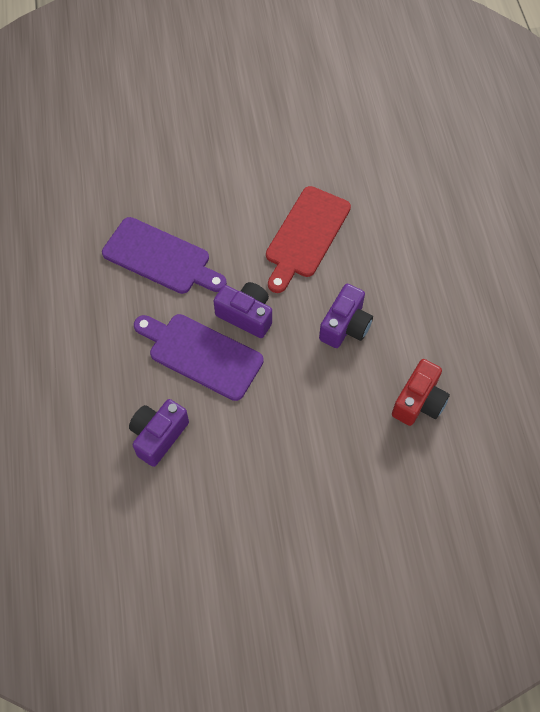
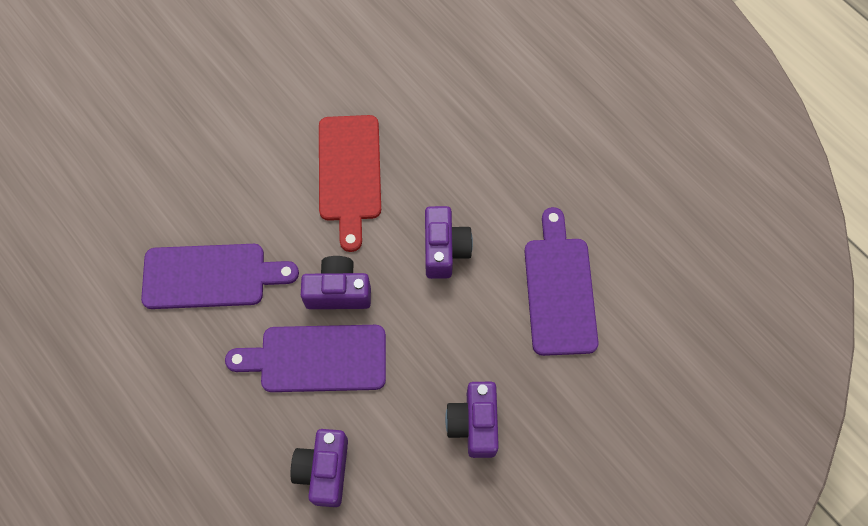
camera: 30 degrees left, 5 degrees up
red camera [392,359,450,426] -> purple cutting board [524,207,599,356]
none -> purple camera [445,382,499,458]

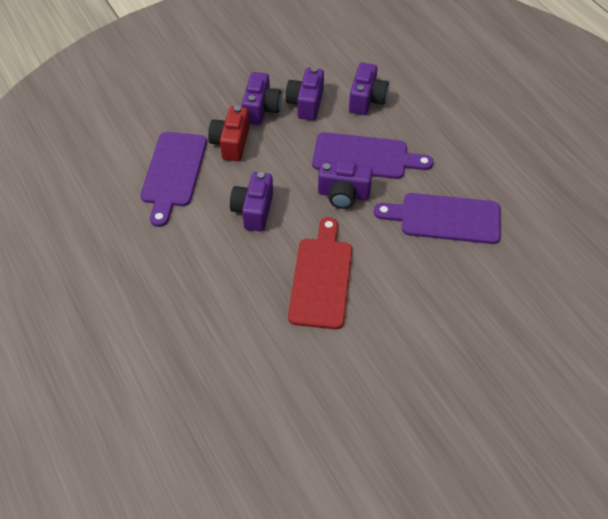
camera: 170 degrees left, 15 degrees down
none -> red camera [208,106,250,161]
none -> purple camera [285,67,324,120]

